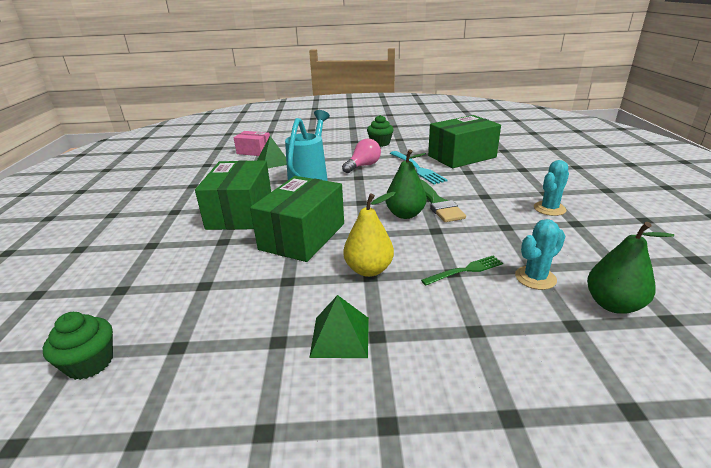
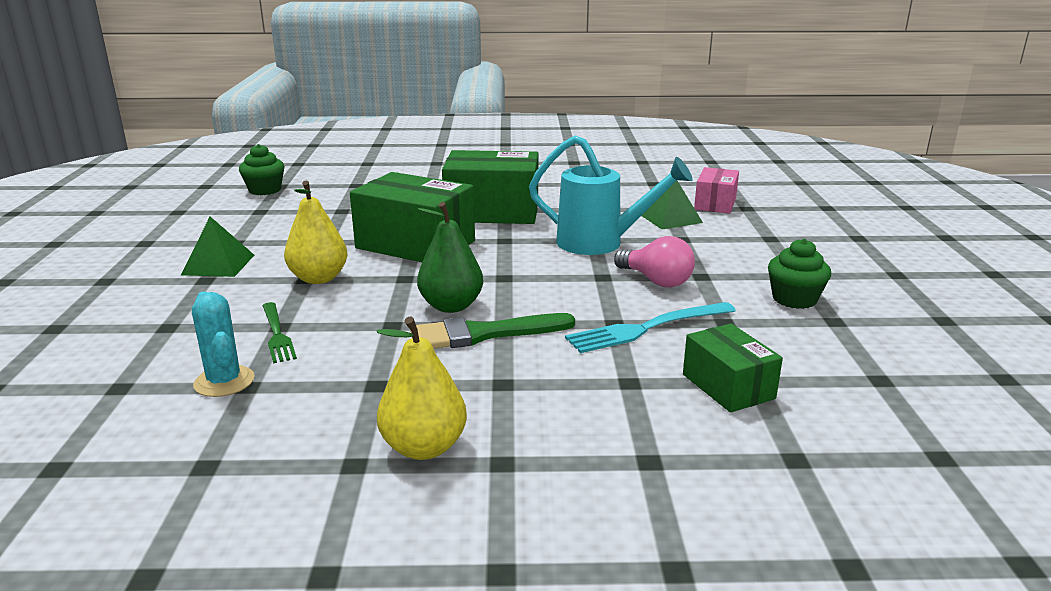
camera: 90 degrees right, 5 degrees down
green box [428,115,501,168] -> green box [683,323,783,413], size x0.56
turquoise cactus [534,160,569,216] -> yellow pear [377,317,467,460]
green pear [587,222,674,314] -> none

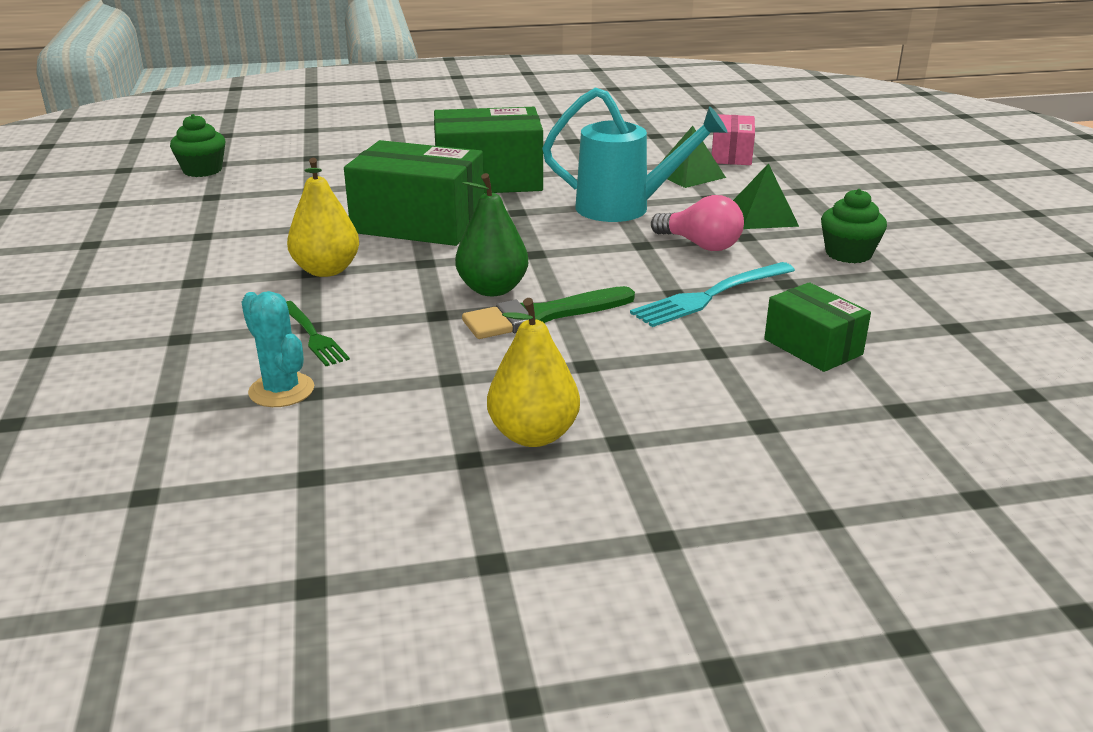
camera: 10 degrees left, 5 degrees up
green pyramid [181,217,254,277] -> green pyramid moved to [733,163,799,229]

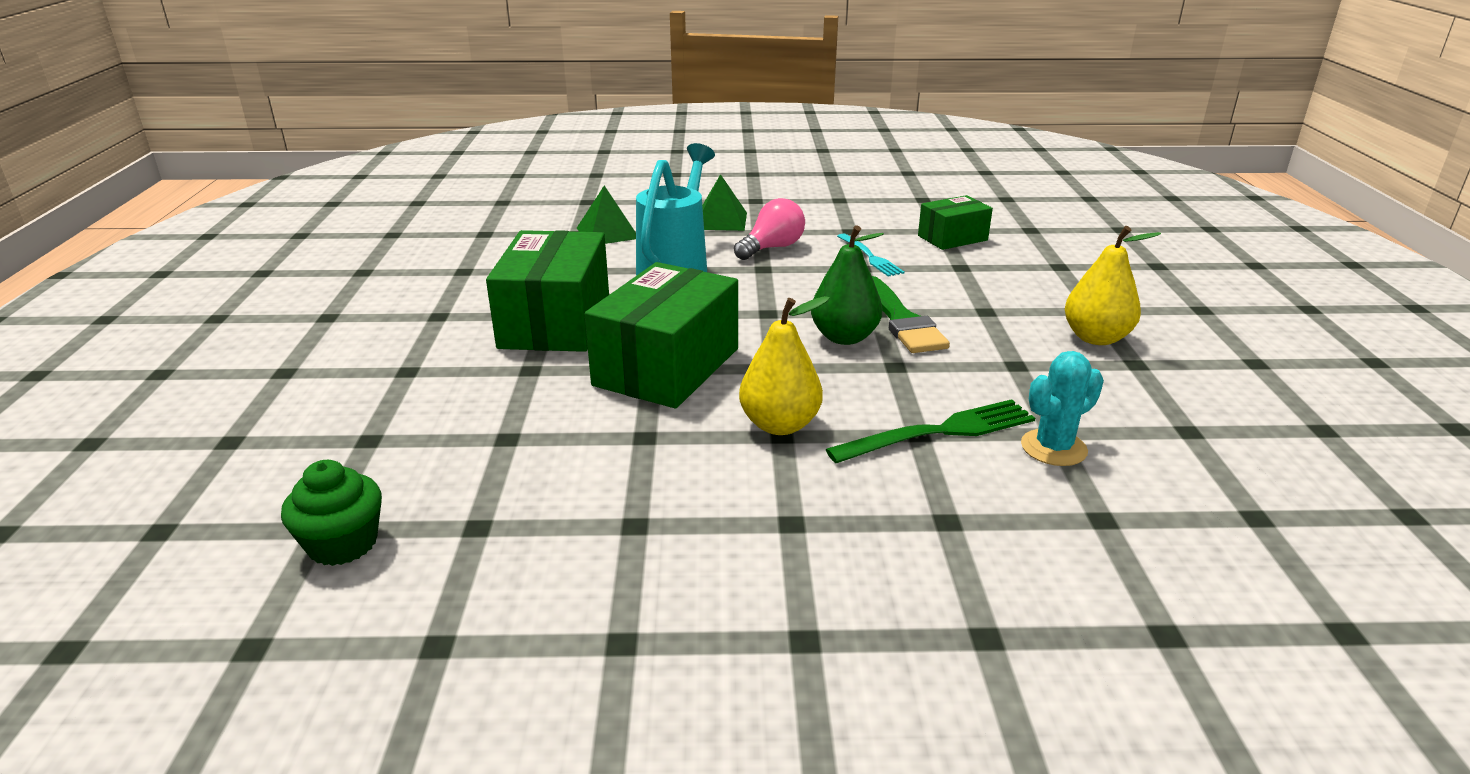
camera: 80 degrees left, 0 degrees up
green fork [286,301,350,366] -> green fork [826,399,1035,463], size x1.51
turquoise fork [630,262,795,327] -> turquoise fork [837,233,905,277], size x0.66
pink box [712,114,755,165] -> none
green cupcake [821,189,887,263] -> none

